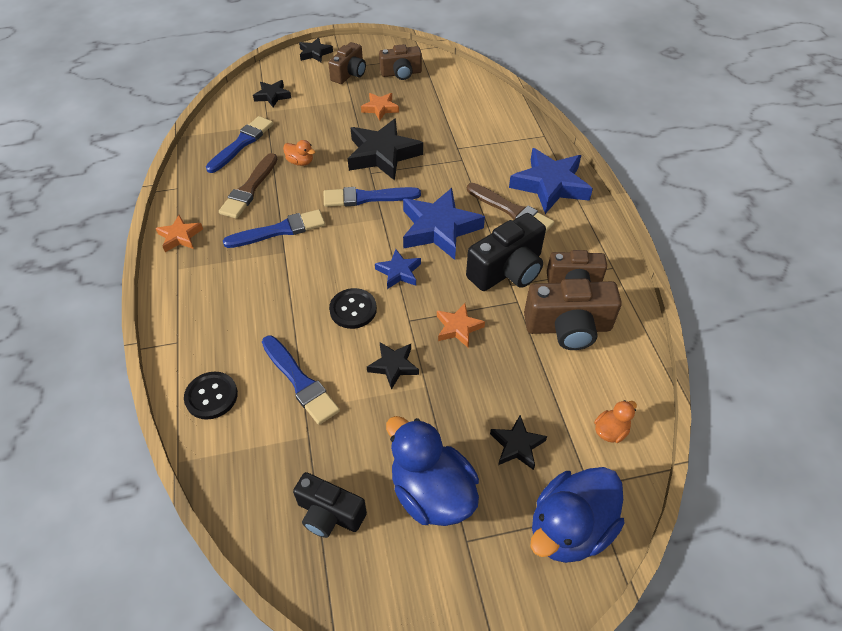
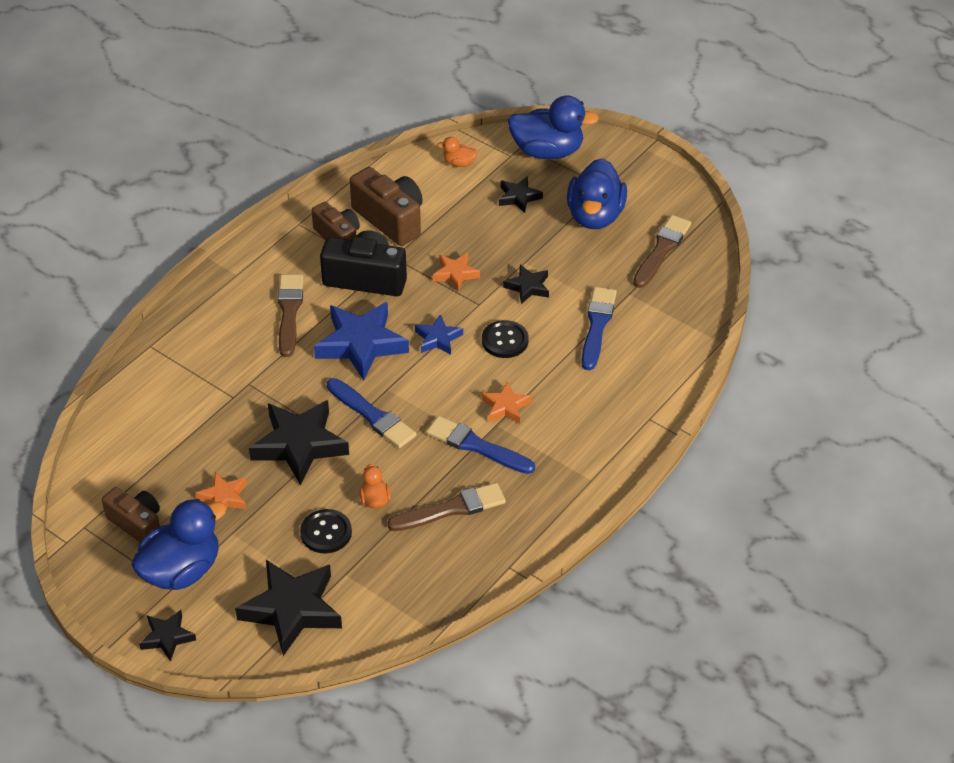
camera: 130 degrees left, 5 degrees down
orange star [155,215,203,252] -> orange star moved to [481,381,532,424]
black button [184,372,238,420] -> black button moved to [300,509,352,553]
blue brush [206,116,273,173] -> none
black star [253,80,291,108] -> black star [235,560,342,656], size x1.92
black camera [293,472,367,538] -> brown brush [633,215,691,288]
brown camera [328,42,366,84] -> blue duck [131,499,227,590]
blue star [509,148,593,214] -> none

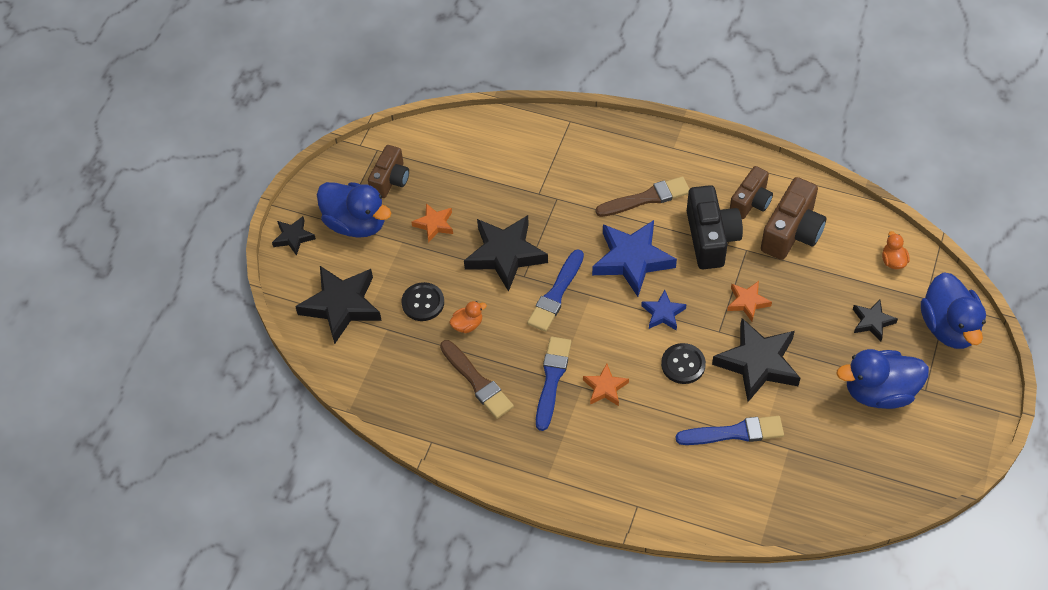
camera: 75 degrees right, 10 degrees up
black star [503,264,549,304] -> black star [712,318,800,402], size x1.92
brown brush [633,215,691,288] -> none

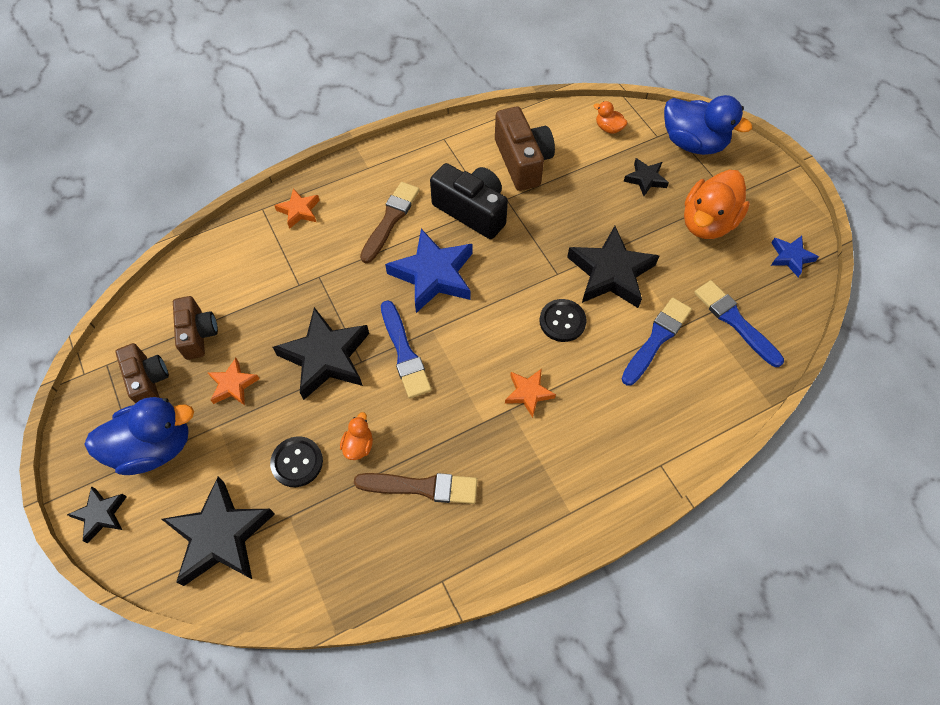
camera: 50 degrees left, 5 degrees up
blue brush [536,337,572,431] -> blue brush moved to [694,280,784,367]
blue star [641,290,687,331] -> blue star moved to [771,236,819,277]
orange star [727,281,772,322] -> orange star moved to [274,188,320,229]
brown camera [730,166,773,219] -> brown camera moved to [173,296,218,360]
blue duck [836,349,929,409] -> orange duck [684,170,750,239]

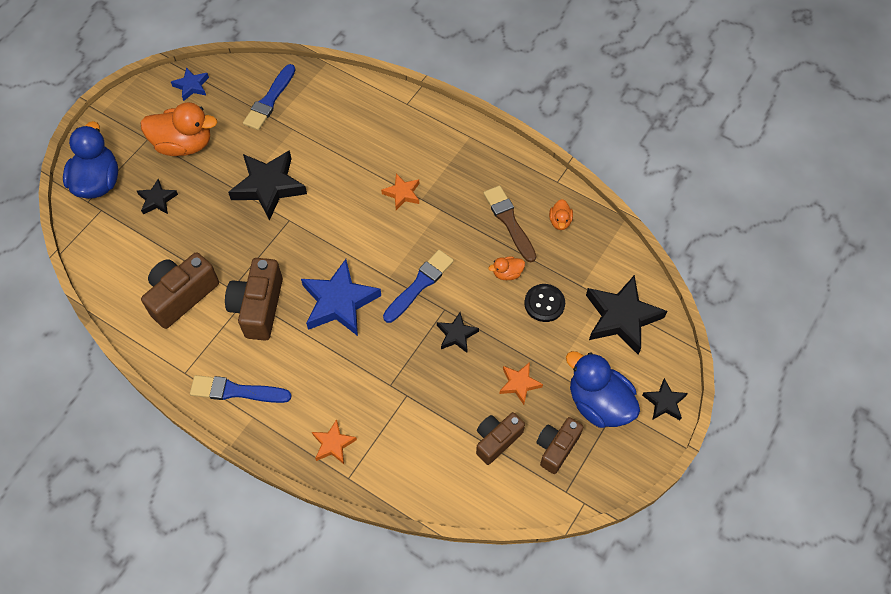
camera: 120 degrees left, 0 degrees up
black star [273,307,369,400] -> black star [437,312,479,353], size x0.52
brown brush [360,182,420,263] -> none
black camera [430,163,508,239] -> brown camera [225,258,283,341]
black button [539,299,587,342] -> none
orange duck [594,101,628,134] -> orange duck moved to [549,199,573,230]
blue brush [621,298,692,386] -> blue brush moved to [190,375,292,403]

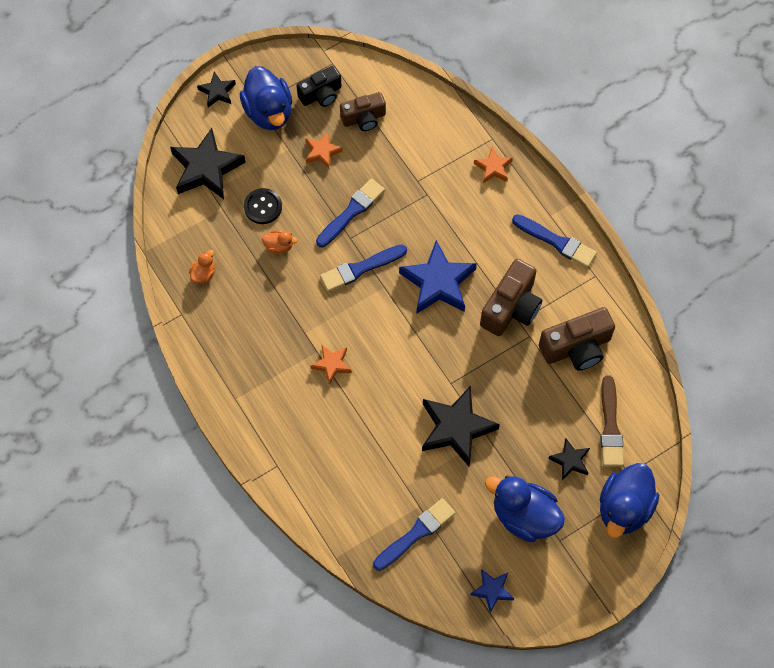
camera: 155 degrees left, 5 degrees up
orange duck [140,102,217,156] -> blue duck [485,476,565,542]
black star [437,312,479,353] -> blue brush [316,179,385,247]
brown brush [483,185,536,262] -> brown brush moved to [601,375,624,467]
brown camera [536,417,583,474] -> black camera [296,66,341,107]

